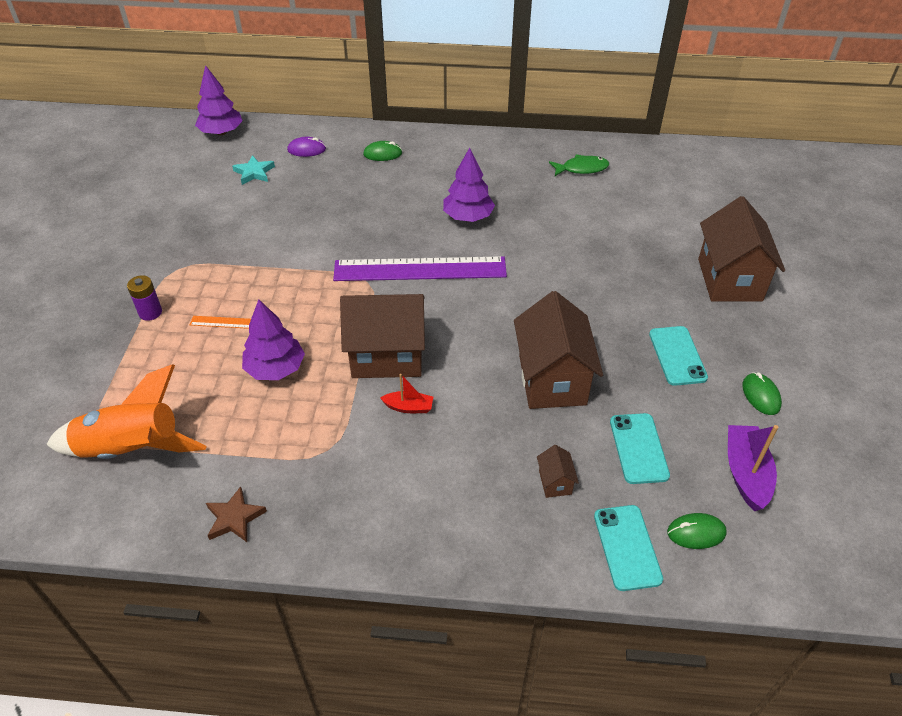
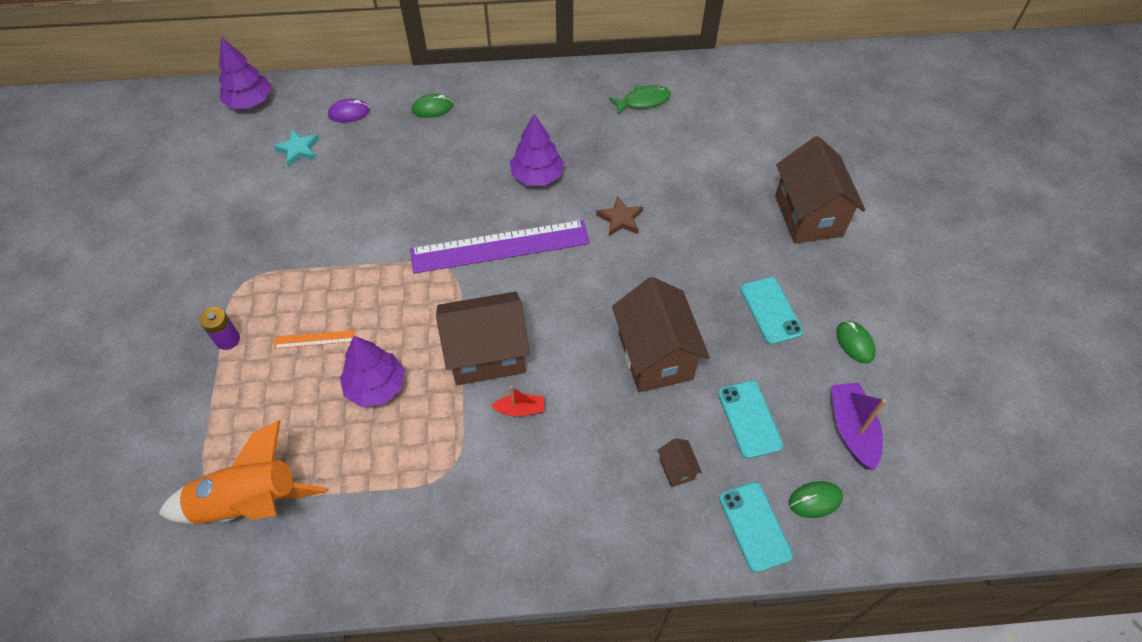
camera: 10 degrees left, 10 degrees up
brown star [206,486,267,542] -> brown star moved to [596,196,643,236]

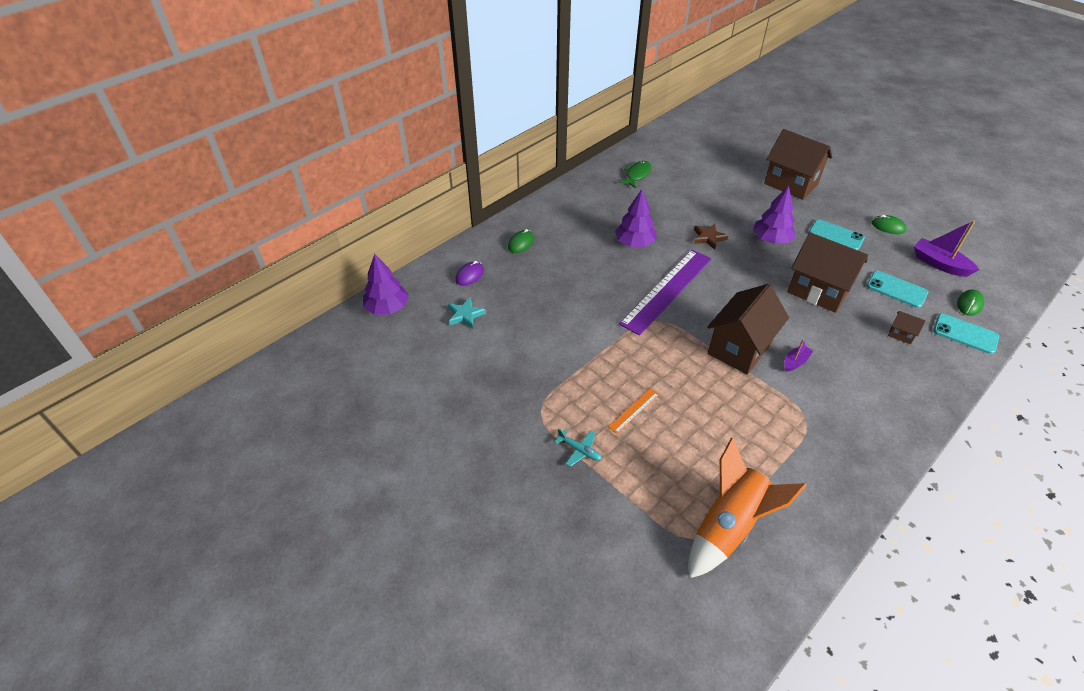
camera: 40 degrees left, 10 degrees down
purple battery [200,307,240,350] -> turquoise plane [554,429,601,467]
purple tree [340,336,405,407] -> purple tree moved to [753,186,796,244]
red boat [491,386,544,416] -> purple boat [784,339,813,372]

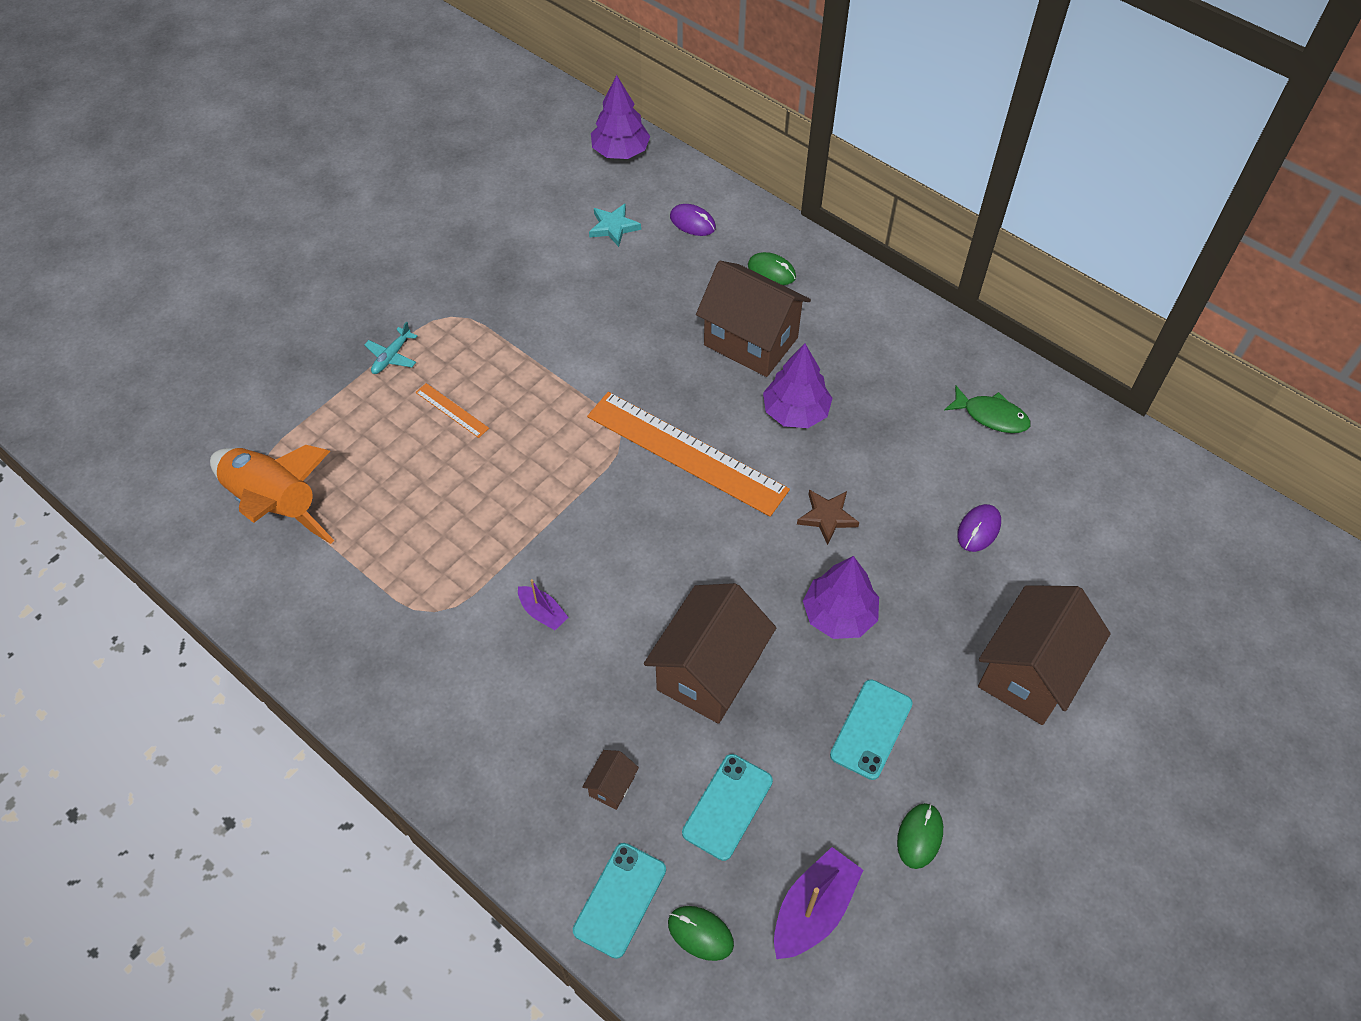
camera: 85 degrees right, 10 degrees up
purple ruler [619,250,711,336] -> orange ruler [587,392,790,517]
brown house [707,284,789,375] -> brown house moved to [696,261,811,377]
none -> purple mouse [957,504,1001,552]

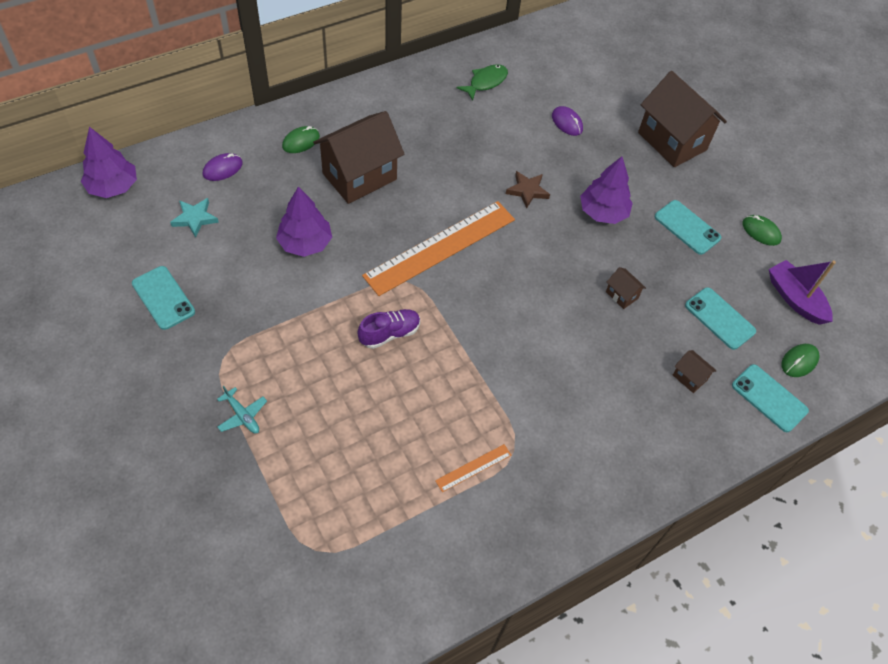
camera: 75 degrees left, 0 degrees up
orange rocket [210,445,335,544] -> none
orange ruler [416,383,489,438] -> orange ruler moved to [435,444,511,492]
purple boat [518,579,569,630] -> none
brown house [644,583,776,724] -> brown house [606,267,646,309], size x0.42
purple tree [763,344,832,428] -> purple tree moved to [276,186,332,257]
none -> turquoise phone [132,266,195,330]
none -> purple shoe [357,309,420,349]

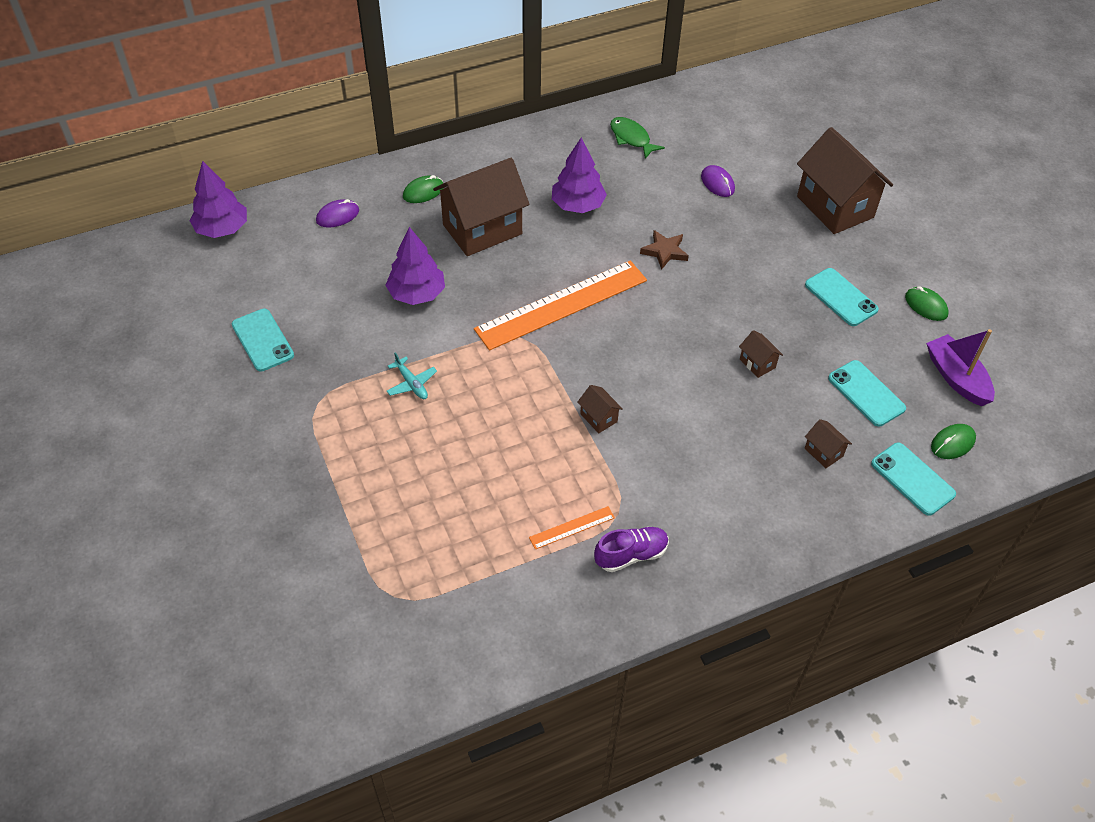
camera: 10 degrees right, 5 degrees down
turquoise star [170,198,219,238] -> none
turquoise plane [217,386,267,434] -> turquoise plane moved to [387,352,437,399]
purple shoe [357,309,420,349] -> purple shoe moved to [594,527,669,572]
green fish [457,64,508,101] -> green fish turned 90 degrees counterclockwise [610,117,665,159]
purple tree [580,156,633,224] -> purple tree moved to [552,137,607,213]
none -> brown house [577,385,623,433]

